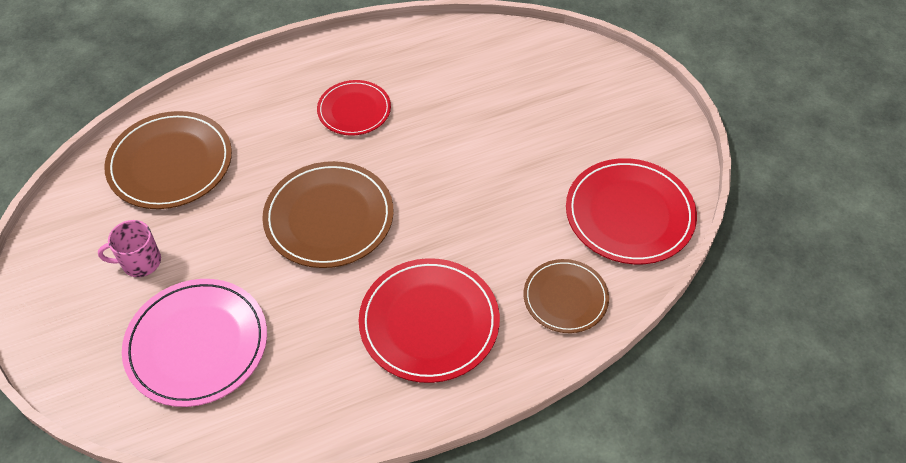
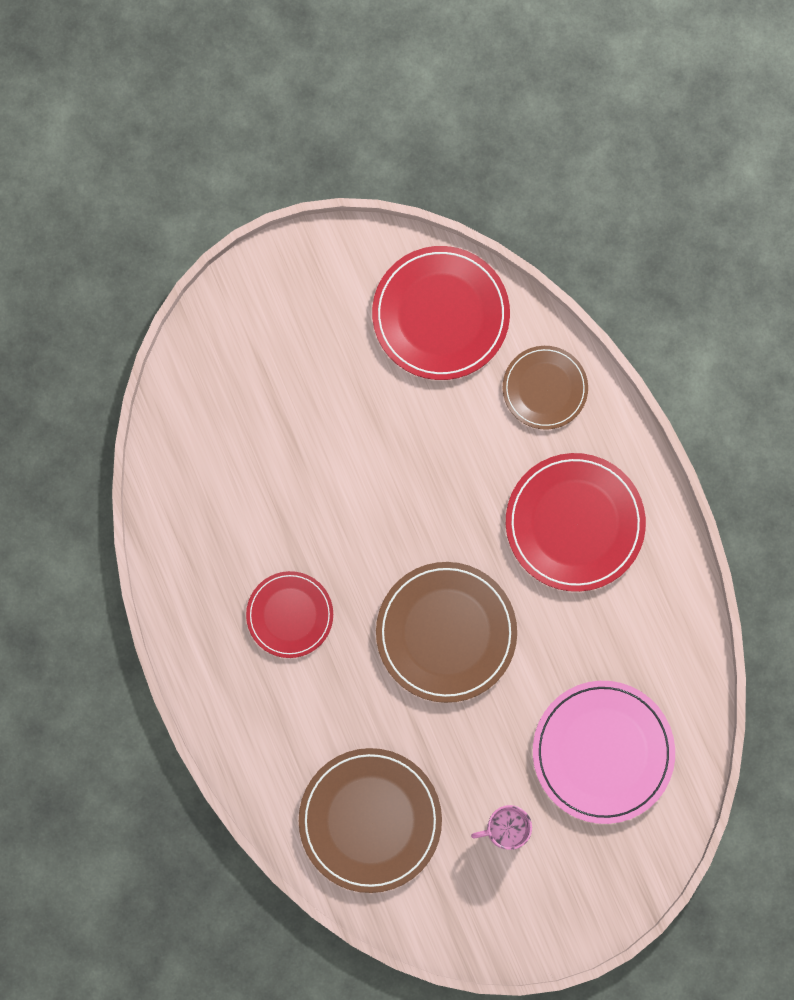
camera: 90 degrees left, 25 degrees up
pink mug [98,220,161,277] -> pink mug turned 90 degrees clockwise [471,805,532,850]

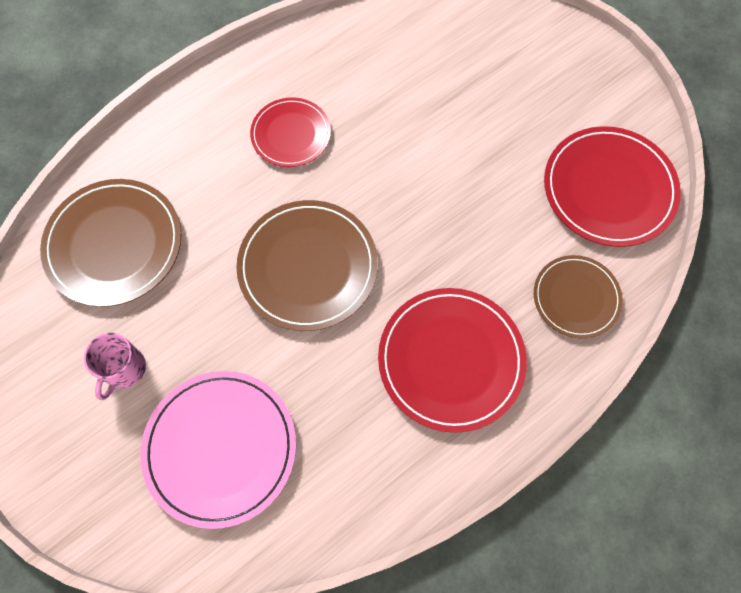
camera: 75 degrees right, 10 degrees down
pink mug [471,805,532,850] -> pink mug turned 135 degrees counterclockwise [84,333,146,400]

